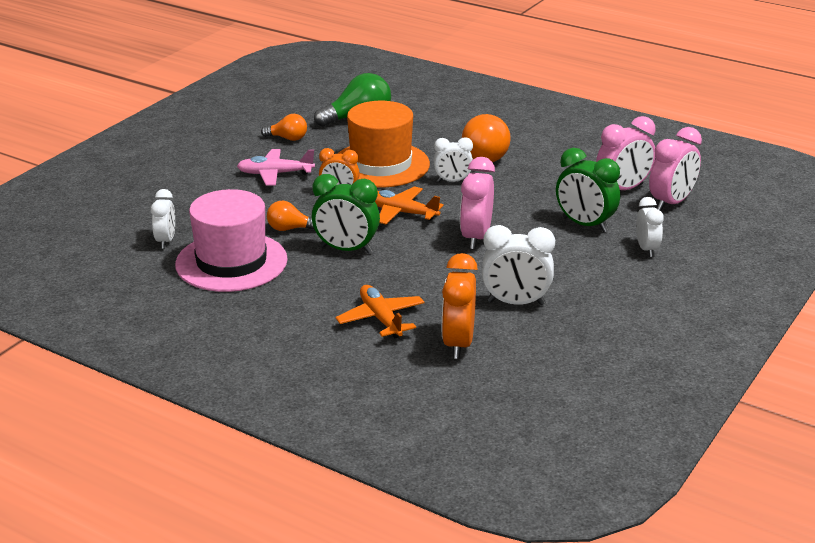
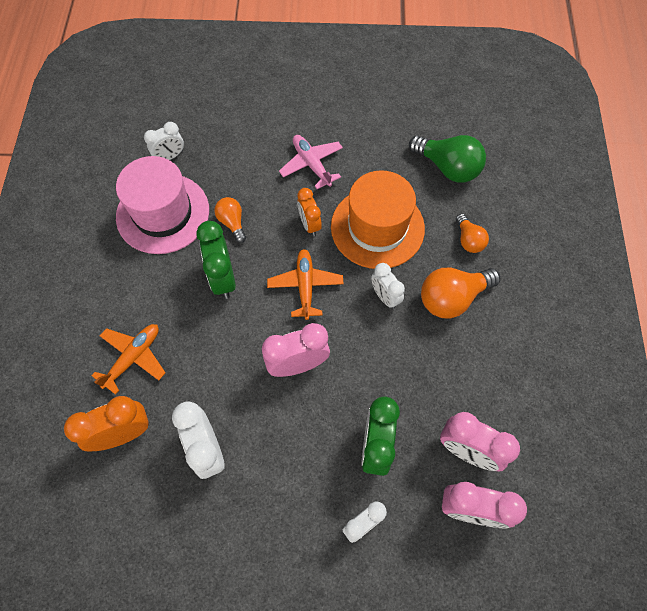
camera: 60 degrees right, 35 degrees up
orange light bulb [261,114,307,141] -> orange light bulb moved to [456,214,489,253]

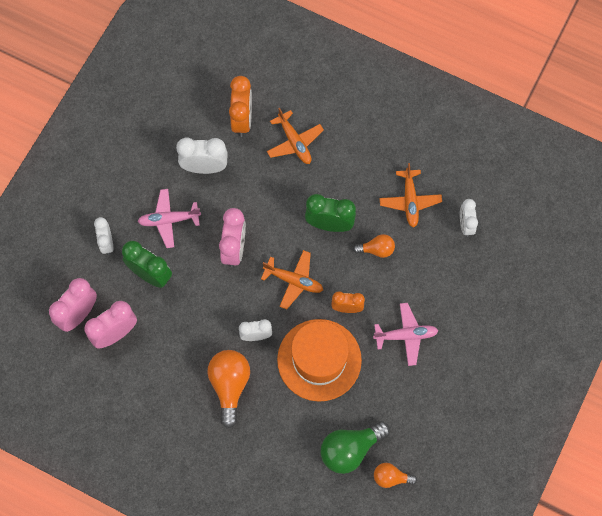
camera: 115 degrees right, 5 degrees up
pink hat [116,156,209,254] -> orange plane [379,163,442,228]
orange light bulb [456,214,489,253] -> orange light bulb moved to [374,463,417,488]
none -> pink plane [137,189,201,248]

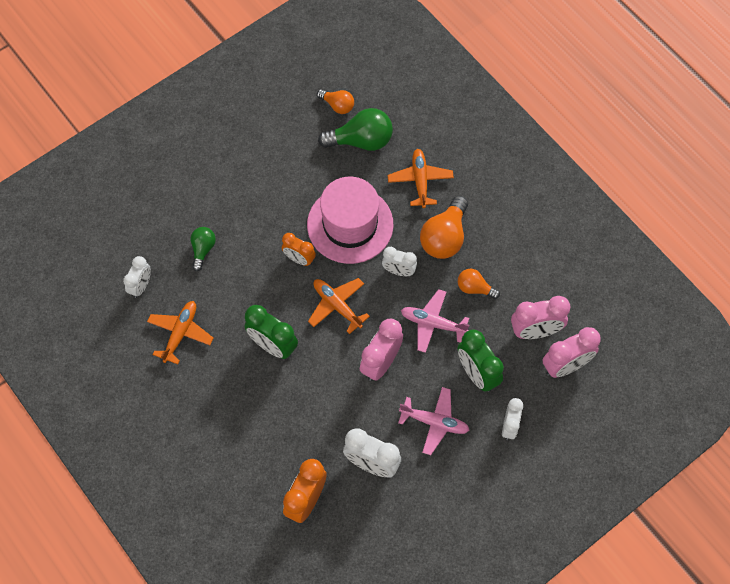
camera: 155 degrees left, 5 degrees down
orange plane [267,108,324,164] -> orange plane moved to [388,149,454,208]
orange hat [277,319,362,402] -> pink hat [307,177,393,264]
orange light bulb [353,234,395,258] -> orange light bulb moved to [458,269,500,299]
pink plane [373,303,439,366] -> pink plane moved to [401,289,469,353]
none -> green light bulb [191,227,216,271]

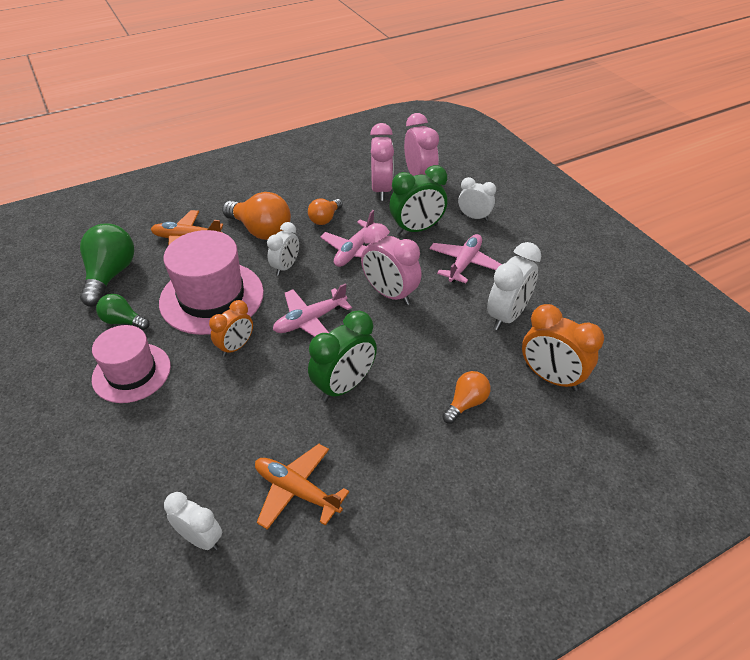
camera: 80 degrees left, 20 degrees down
green light bulb [191,227,216,271] -> green light bulb moved to [96,294,150,330]
orange plane [308,278,370,334] -> pink plane [273,283,352,337]
orange light bulb [317,90,354,114] -> orange light bulb moved to [442,371,491,424]
none -> pink hat [92,325,171,403]

